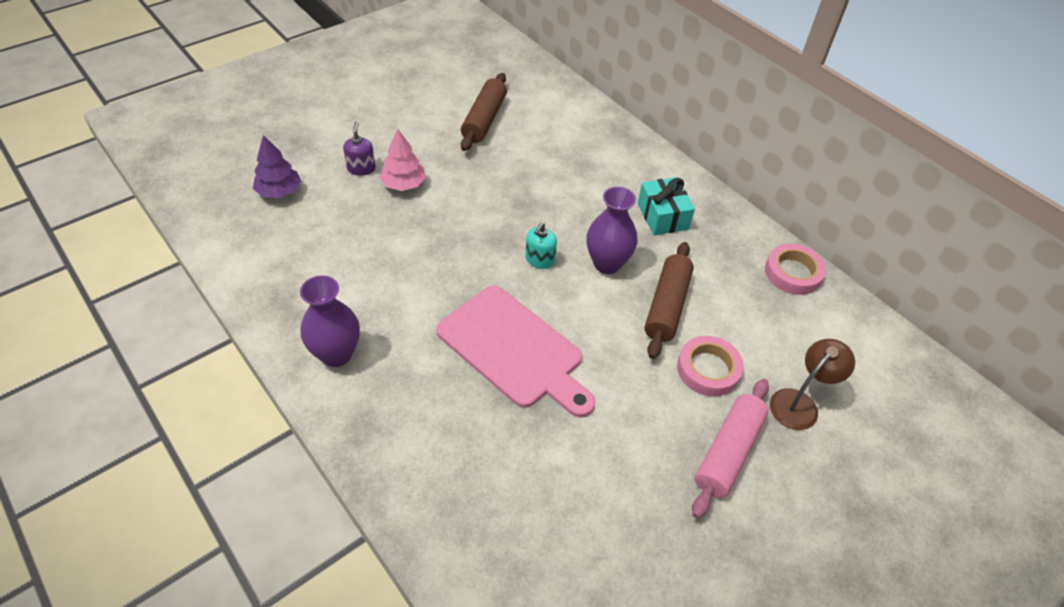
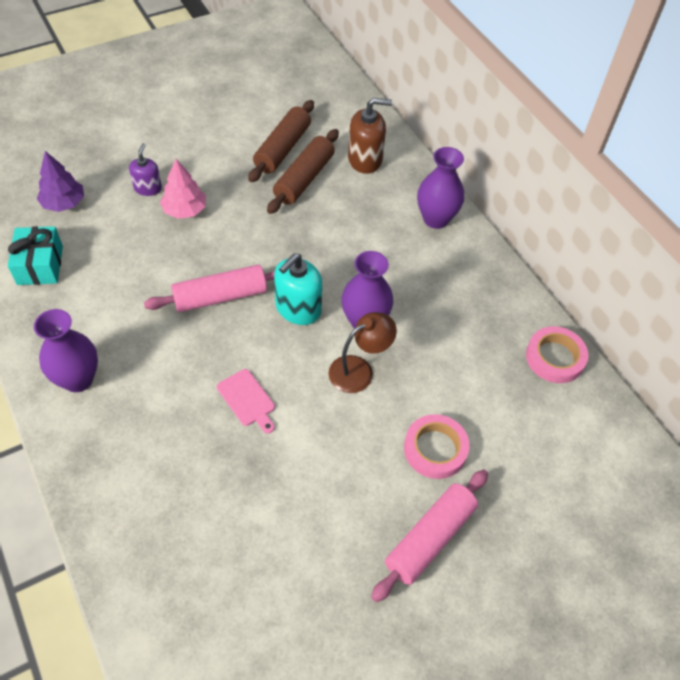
camera: 10 degrees right, 5 degrees up
pink cutting board [436,285,596,418] -> pink cutting board [217,369,275,433], size x0.43
turquoise soap dispenser [525,222,557,269] -> turquoise soap dispenser [274,253,322,325], size x1.60
turquoise gift [638,177,695,235] -> turquoise gift moved to [8,226,63,285]
brown rolling pin [645,242,694,359] -> brown rolling pin moved to [267,129,339,214]
brown lamp [770,339,855,430] -> brown lamp moved to [328,312,397,393]
none -> pink rolling pin [144,265,275,312]
none -> brown soap dispenser [348,98,392,174]
none -> purple vase [417,147,464,229]

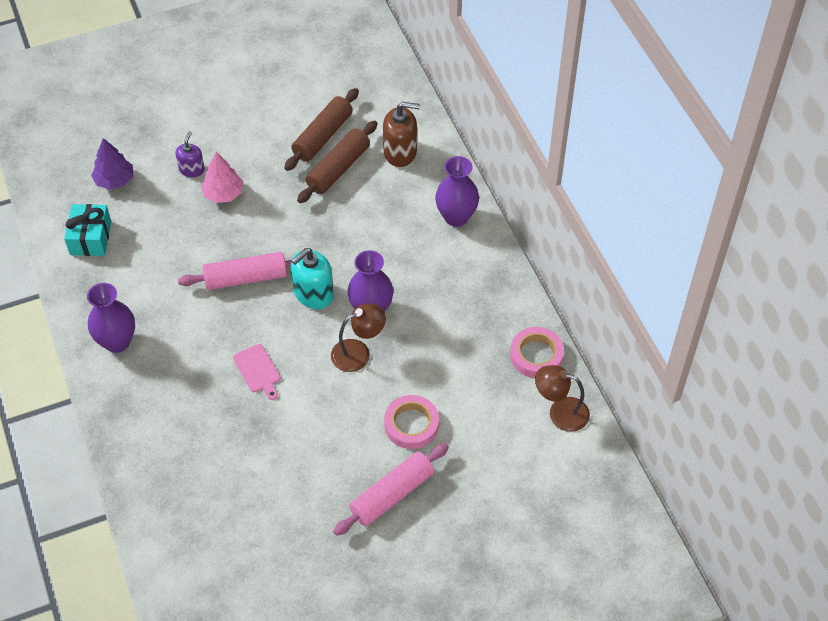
camera: 10 degrees right, 0 degrees up
none -> brown lamp [535,365,590,432]

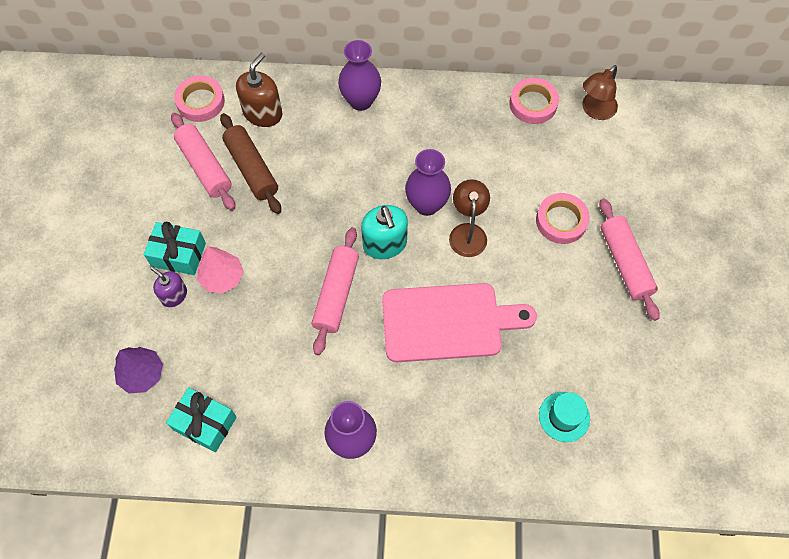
camera: 65 degrees left, 10 degrees up
pink cutting board [233,344,281,400] -> pink cutting board [382,283,537,362], size x2.30
brown rolling pin [284,88,359,171] -> pink rolling pin [171,113,235,210]
none -> turquoise gift [144,222,206,275]
none -> pink tape [174,76,225,122]
none -> turquoise hat [539,392,590,442]

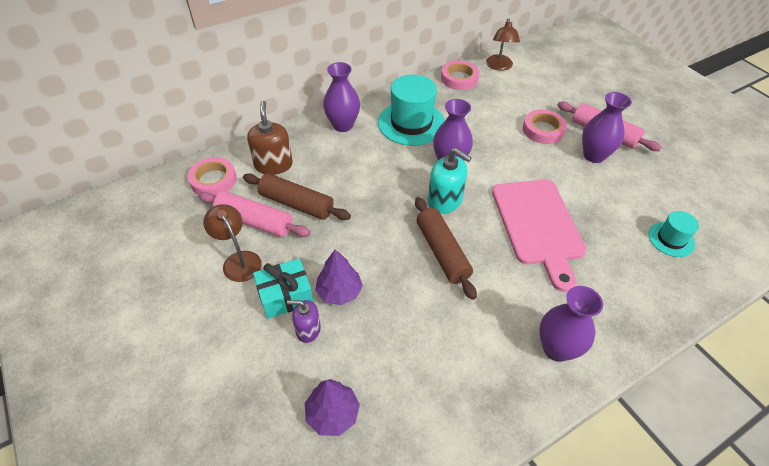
camera: 35 degrees left, 15 degrees down
turquoise gift [166,387,237,452] -> none
pink tree [197,247,244,293] -> purple tree [315,249,363,305]
pink rolling pin [312,227,359,355] -> brown rolling pin [415,197,477,300]
pink cutting board [382,283,537,362] -> pink cutting board turned 120 degrees clockwise [492,179,586,292]
brown lamp [449,179,490,257] -> brown lamp moved to [203,204,262,282]
none -> turquoise hat [378,75,445,146]
none -> purple vase [582,92,632,163]

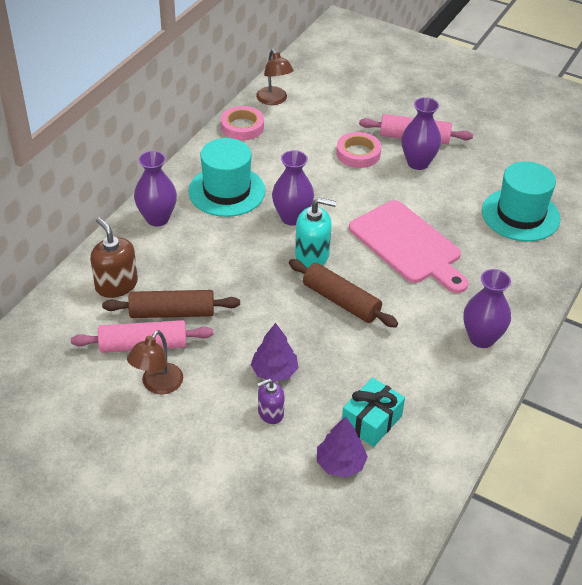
camera: 30 degrees left, 5 degrees down
pink tape [188,157,237,197] -> none
brown lamp [203,204,262,282] -> brown lamp turned 90 degrees counterclockwise [127,330,183,394]
turquoise gift [253,258,313,319] -> turquoise gift moved to [342,377,405,447]
turquoise hat [648,211,699,257] -> turquoise hat [482,161,560,242], size x1.85

